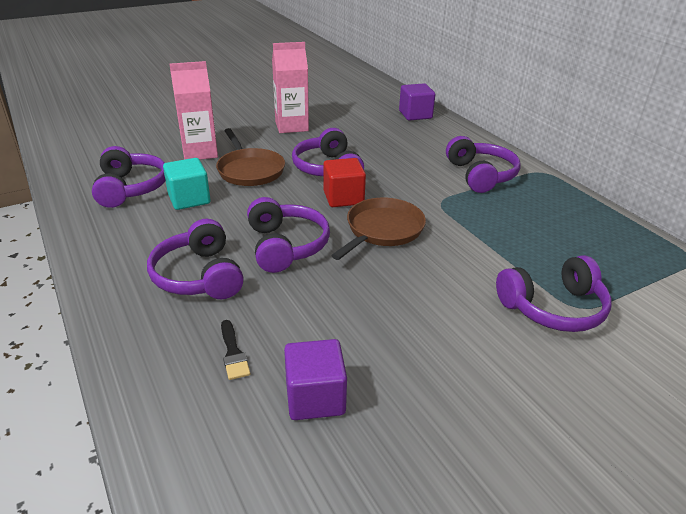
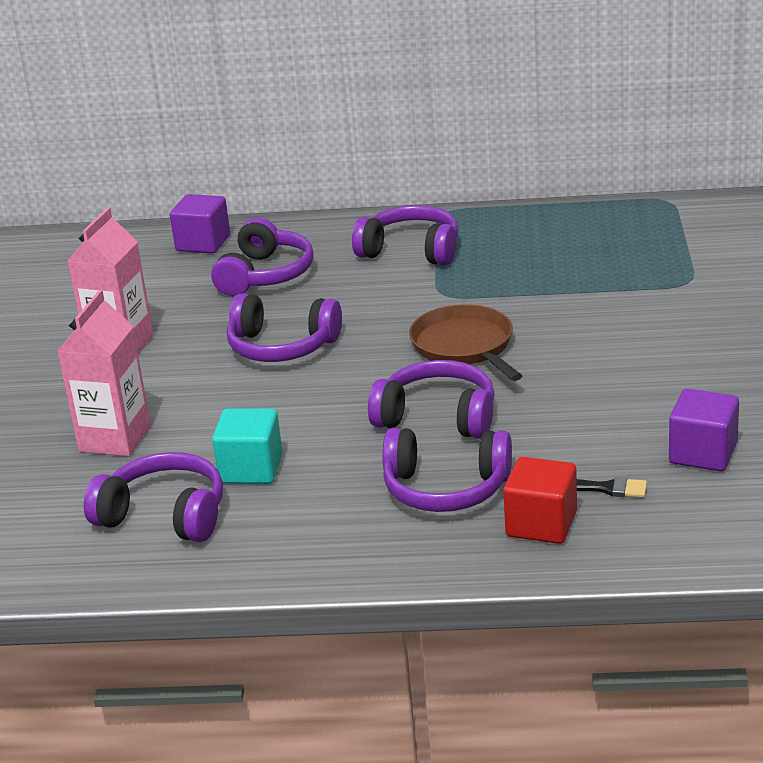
camera: 55 degrees left, 5 degrees down
brown pan [216,128,285,186] -> none
red cube [323,158,366,207] -> red cube moved to [503,457,577,544]
purple headphones [496,255,612,332] -> purple headphones moved to [211,218,314,296]

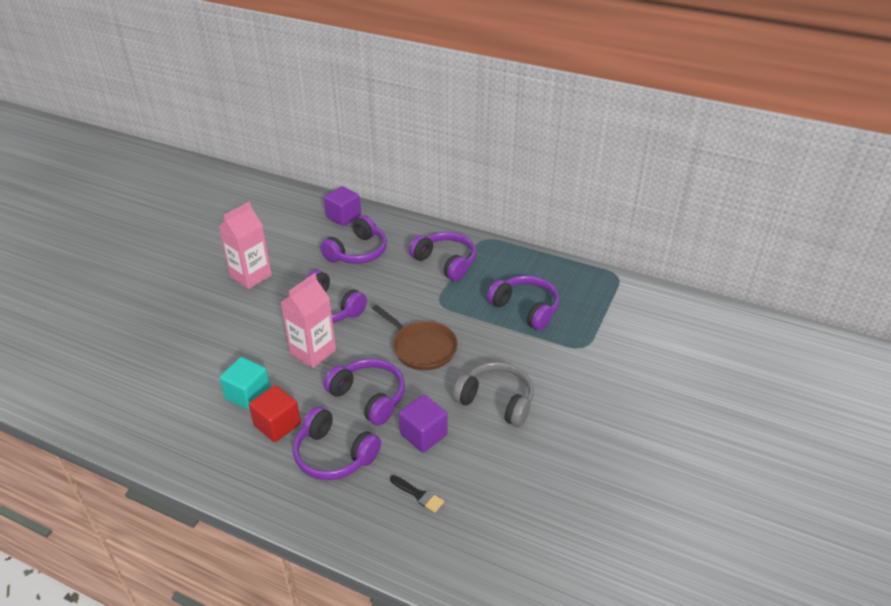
camera: 20 degrees right, 10 degrees up
pink carton [57,290,151,456] -> pink carton moved to [280,273,336,368]
purple headphones [84,452,223,542] -> purple headphones moved to [487,275,559,331]
brown pan [409,304,522,381] -> brown pan turned 135 degrees clockwise [372,305,458,370]
red cube [503,457,577,544] -> red cube moved to [249,385,301,442]
purple cube [669,389,739,471] -> purple cube moved to [399,395,448,453]
none -> grey headphones [453,362,534,427]

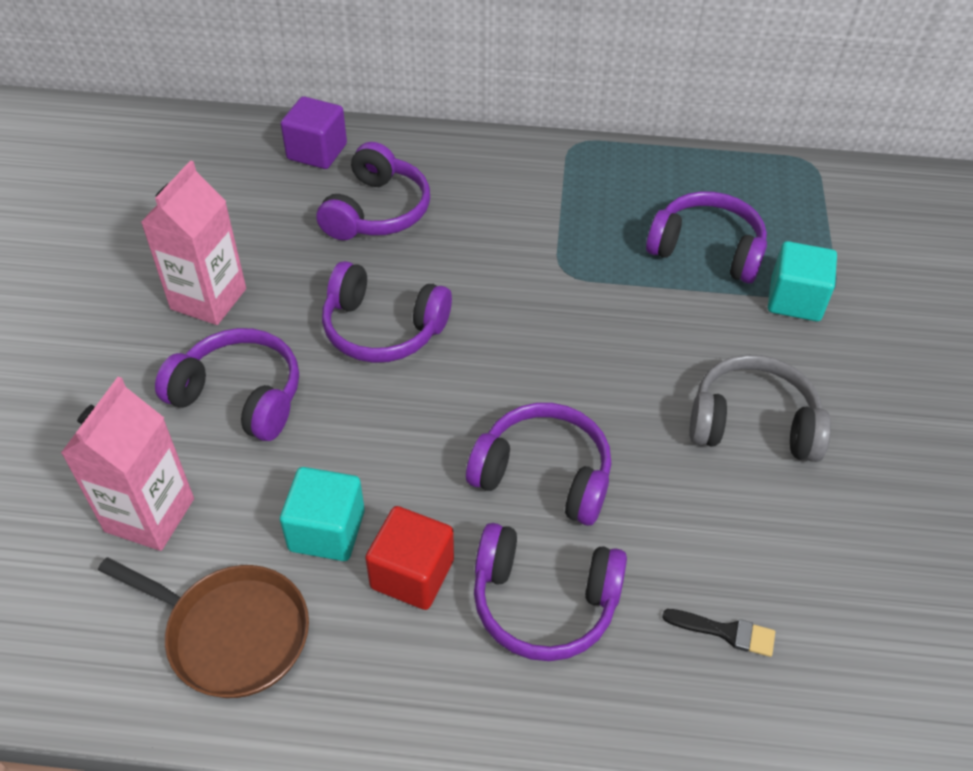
camera: 20 degrees left, 10 degrees up
pink carton [280,273,336,368] -> pink carton moved to [61,377,194,551]
brown pan [372,305,458,370] -> brown pan moved to [98,557,309,698]
purple cube [399,395,448,453] -> none
purple headphones [409,232,476,281] -> purple headphones moved to [155,328,299,441]
none -> turquoise cube [768,241,837,321]

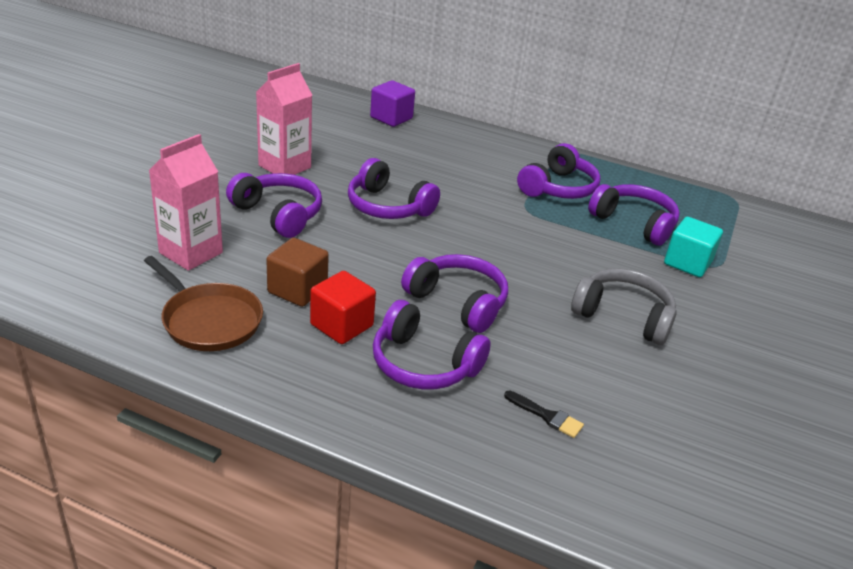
camera: 15 degrees right, 15 degrees down
turquoise cube [280,467,365,561] -> brown cube [266,238,329,307]
purple headphones [316,142,430,240] -> purple headphones moved to [517,143,601,199]

